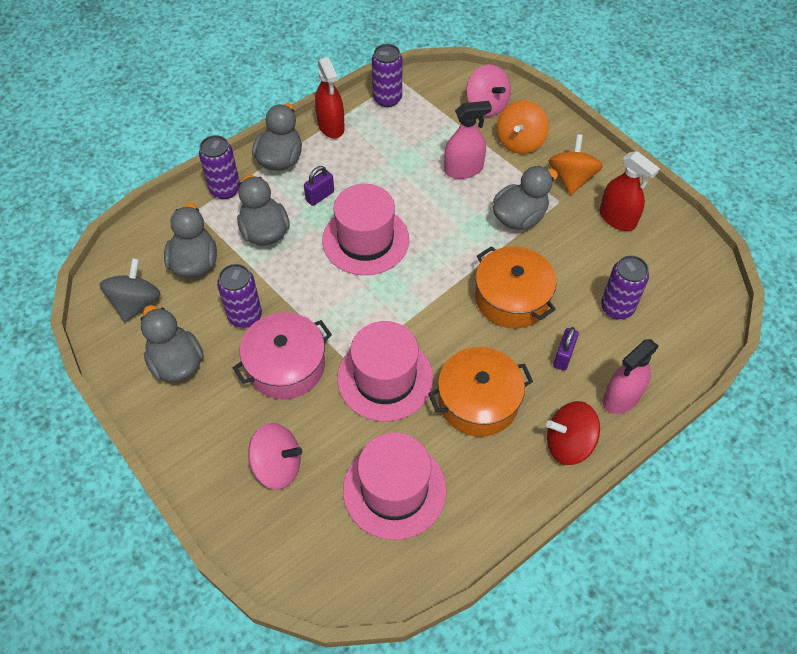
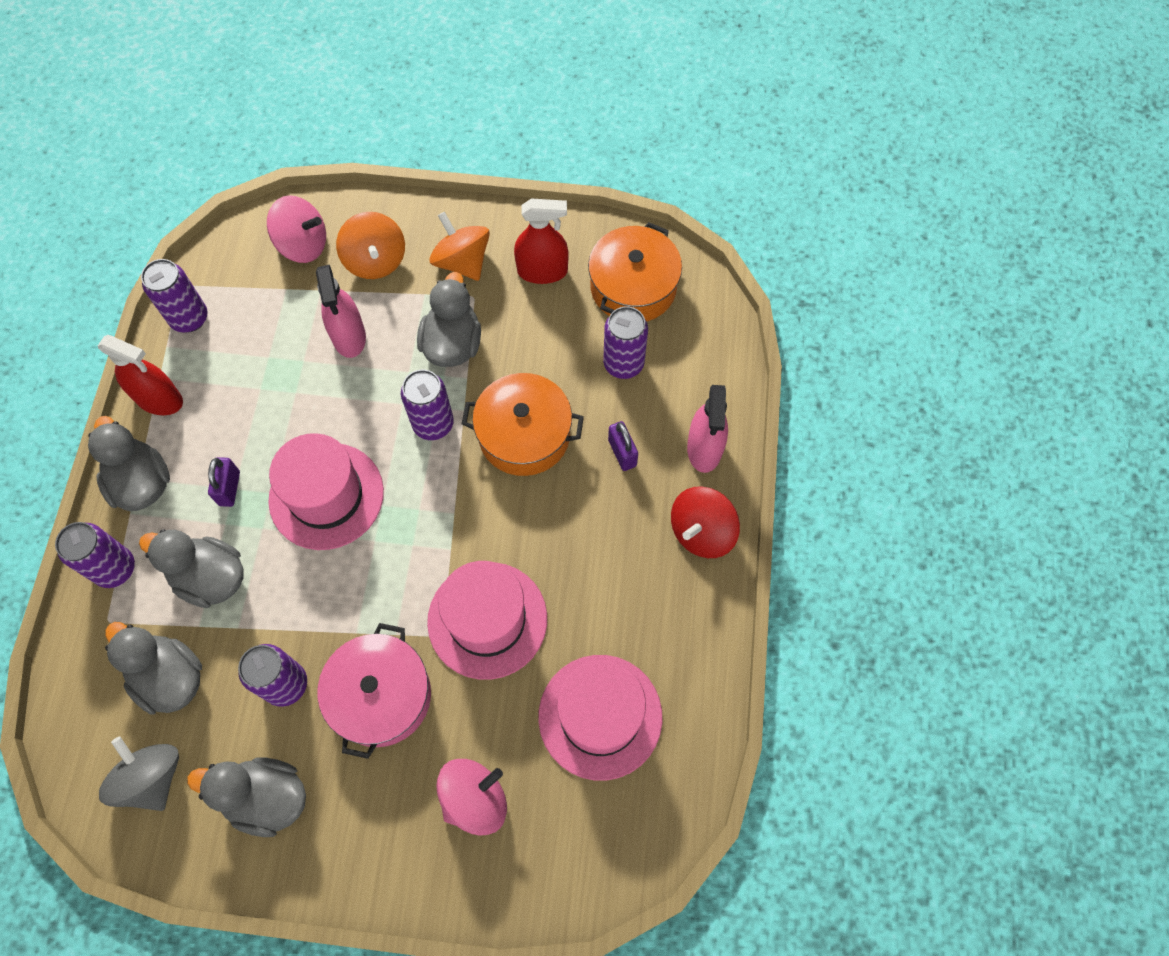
camera: 45 degrees left, 10 degrees up
orange pot [428,347,533,437] -> orange pot moved to [588,222,682,322]
pink spray bottle [444,101,492,179] -> pink spray bottle turned 135 degrees clockwise [316,265,366,358]
none -> purple can [401,370,454,440]

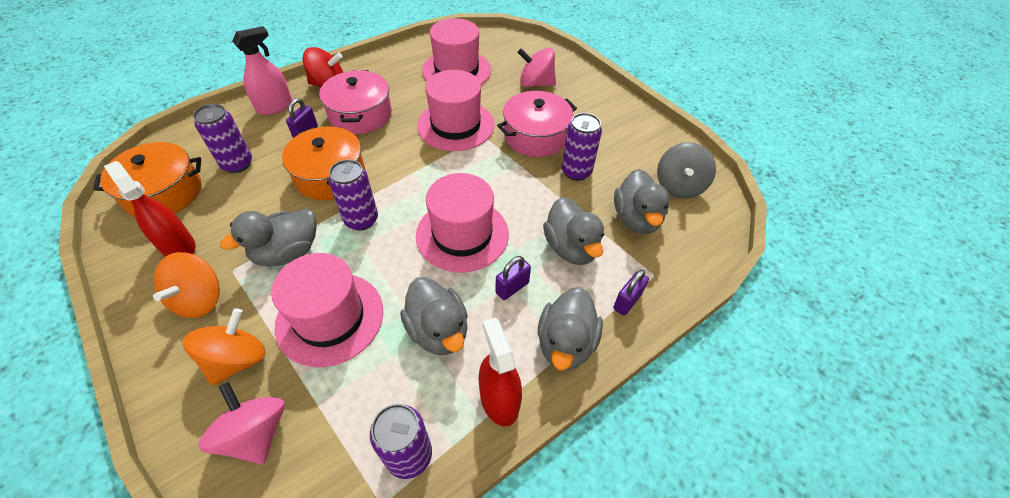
camera: 135 degrees left, 15 degrees down
purple can [55,522,135,588] -> purple padlock [613,269,649,316]
grey duck [187,757,306,837] -> grey duck moved to [400,277,468,355]
pink spray bottle [316,265,366,358] -> pink hat [271,253,383,367]
none -> pink pot [319,70,392,134]

